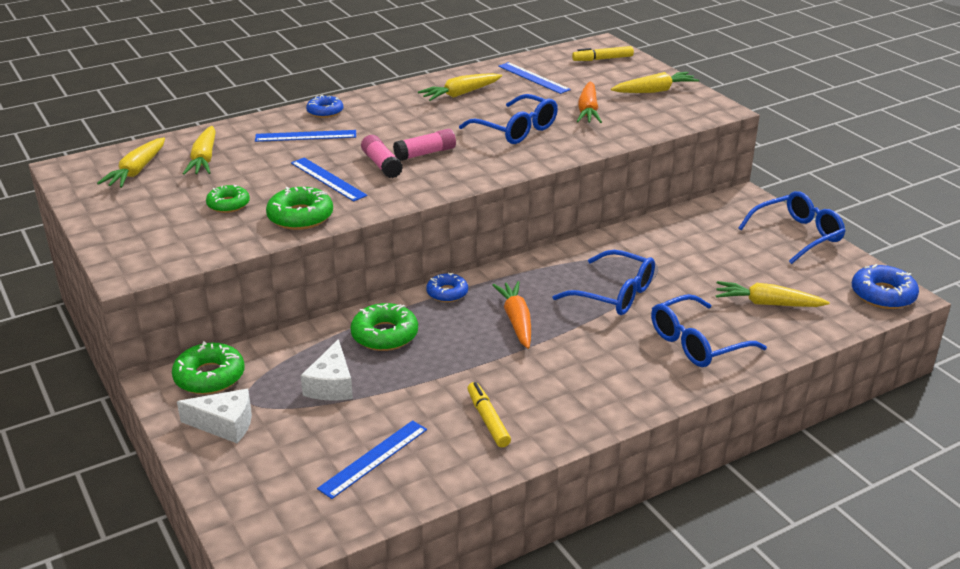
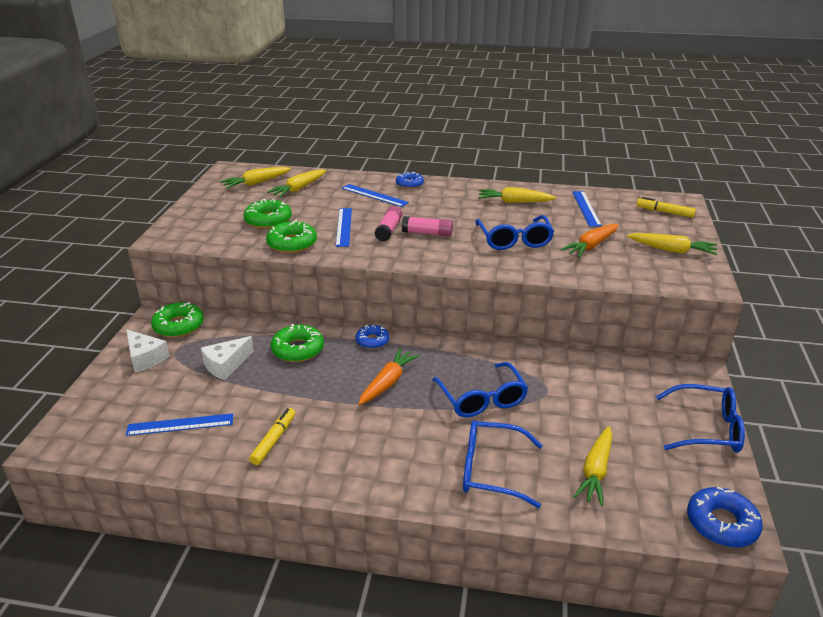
camera: 40 degrees right, 0 degrees up
green donut [206,185,250,213] -> green donut [243,198,292,229], size x1.52
yellow carrot [716,281,830,307] -> yellow carrot turned 120 degrees counterclockwise [573,426,612,506]

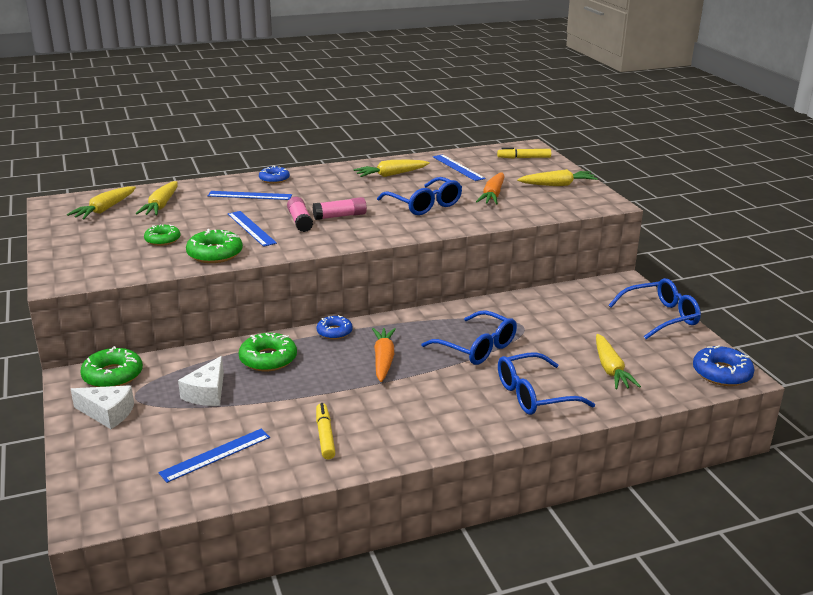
camera: 30 degrees left, 5 degrees down
green donut [243,198,292,229] -> green donut [144,224,181,246], size x0.66

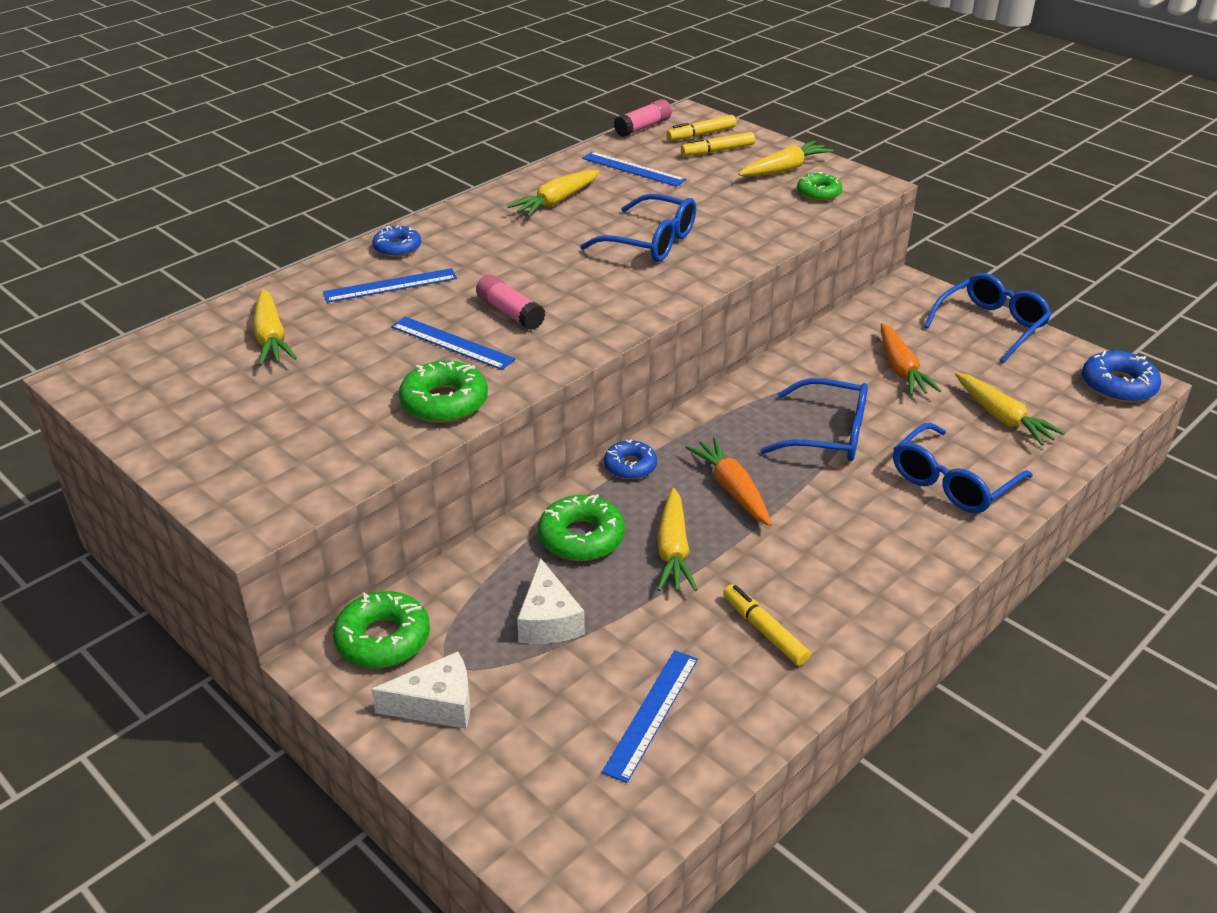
camera: 25 degrees left, 10 degrees up
yellow carrot [67,186,136,220] -> yellow carrot moved to [657,488,698,591]
green donut [144,224,181,246] -> green donut moved to [797,172,842,201]
pink glue stick [313,197,367,220] -> pink glue stick moved to [614,99,672,137]
orange carrot [476,173,505,205] -> orange carrot moved to [881,323,941,395]
none -> yellow marker [681,132,755,156]

